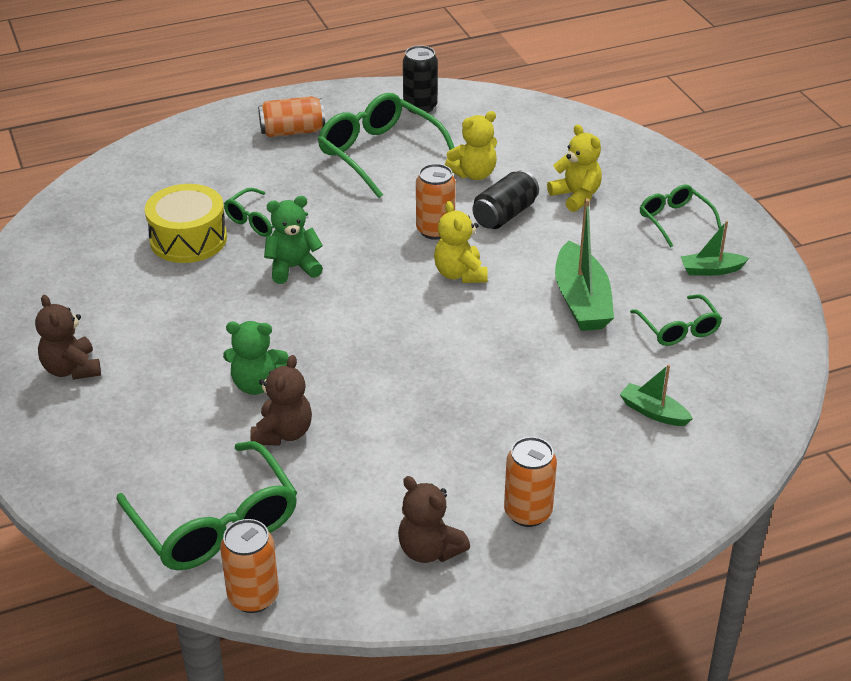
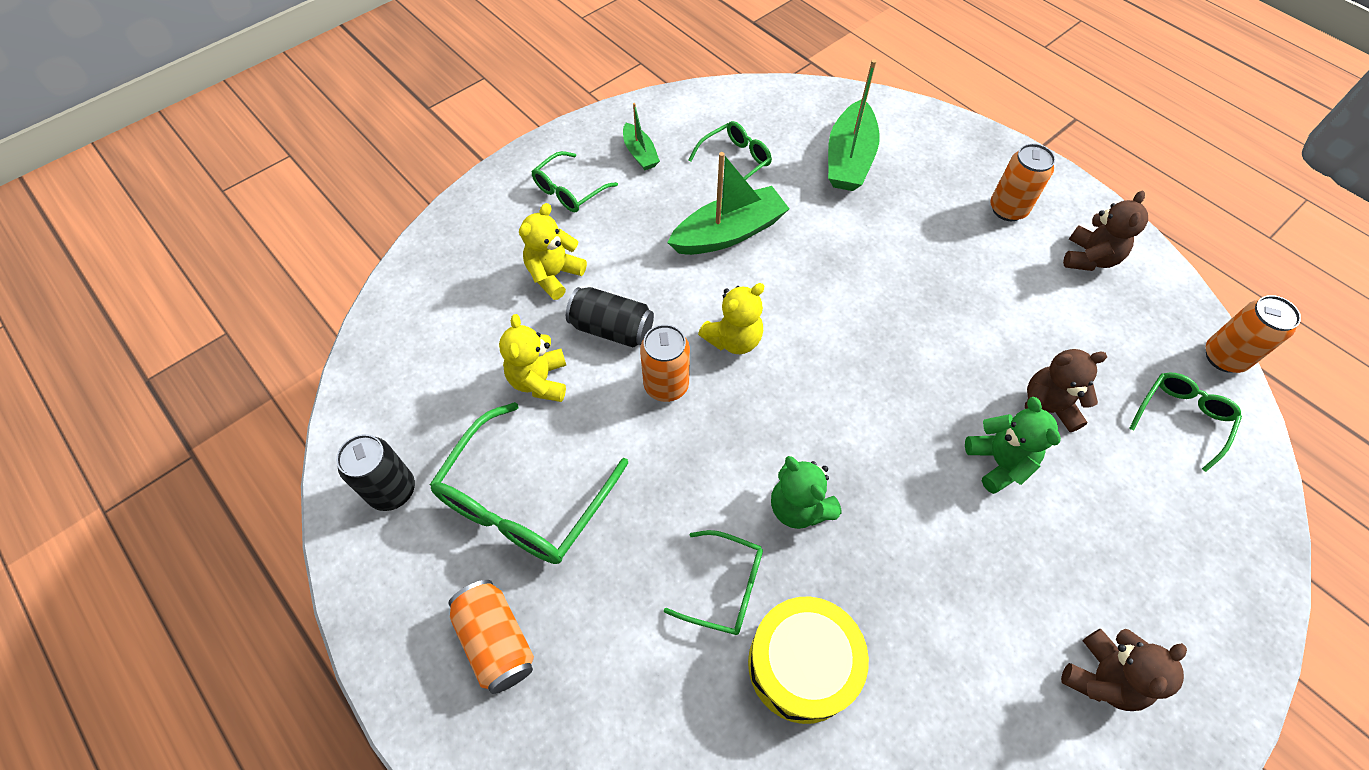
camera: 110 degrees left, 20 degrees up
green glasses [116,441,297,570] -> green glasses [1129,372,1242,472], size x0.56
yellow teddy bear [445,111,497,180] -> yellow teddy bear turned 135 degrees counterclockwise [499,314,566,402]
green boat [619,364,693,426] -> green boat [828,59,880,191], size x1.84

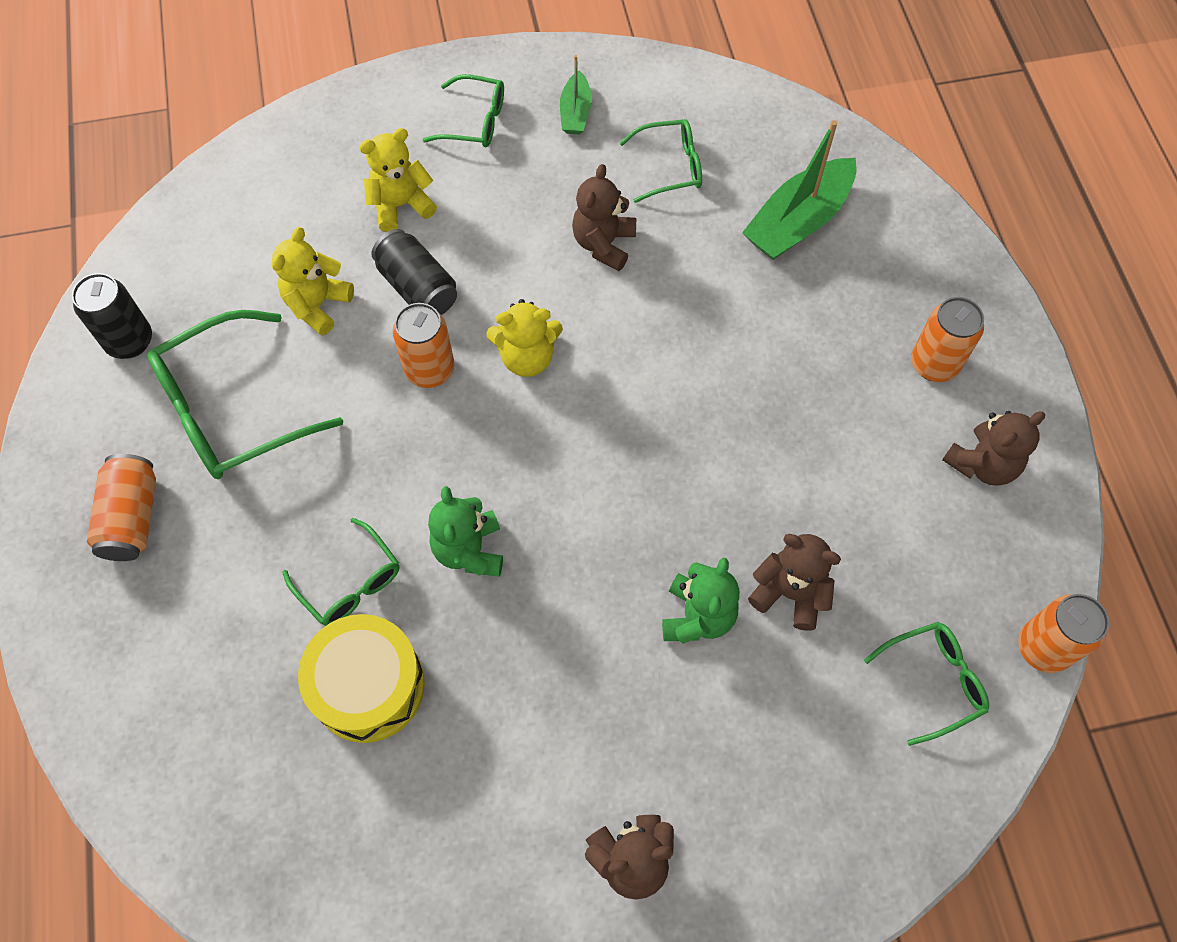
camera: 30 degrees right, 5 degrees up
green glasses [531,151,618,212] -> green glasses turned 150 degrees counterclockwise [423,74,504,148]
green boat [667,152,790,255] -> brown teddy bear [572,164,636,271]

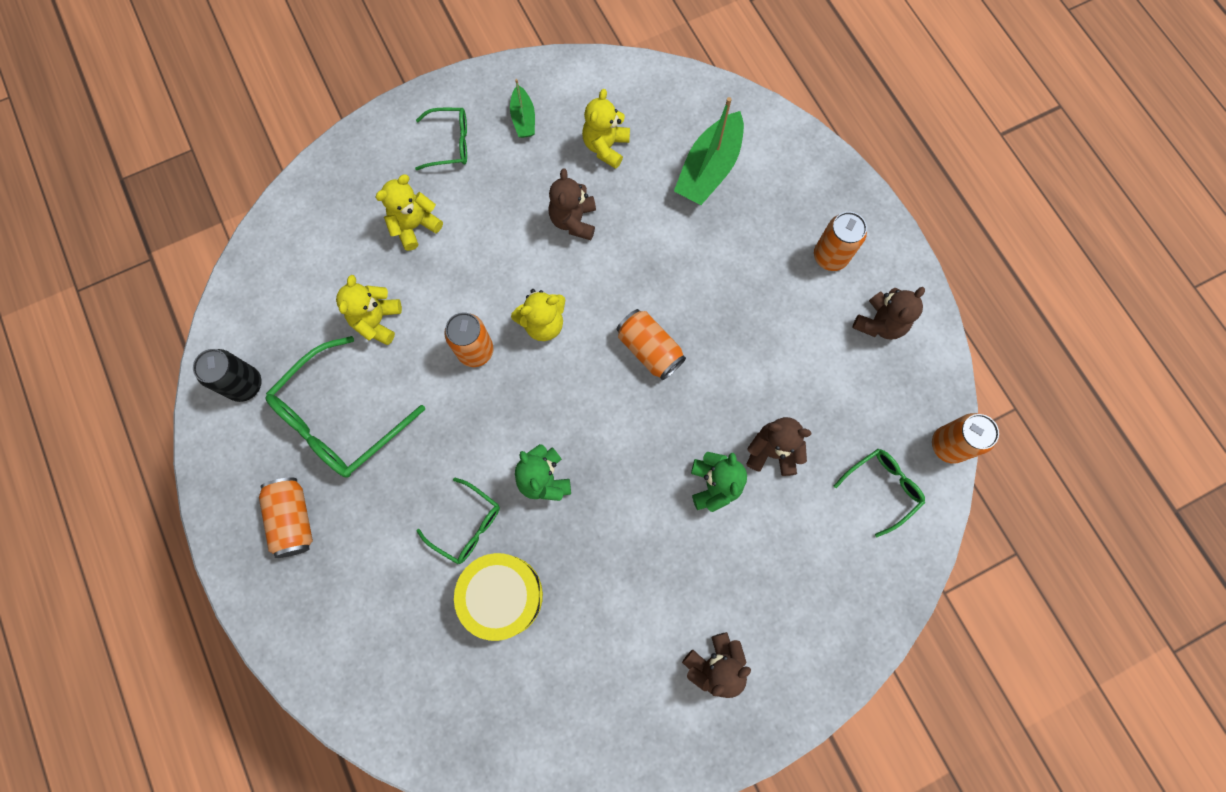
camera: 15 degrees left, 10 degrees up
black can [372,229,457,315] -> none
green glasses [620,119,702,203] -> yellow teddy bear [582,89,630,169]
none -> orange can [617,309,686,380]

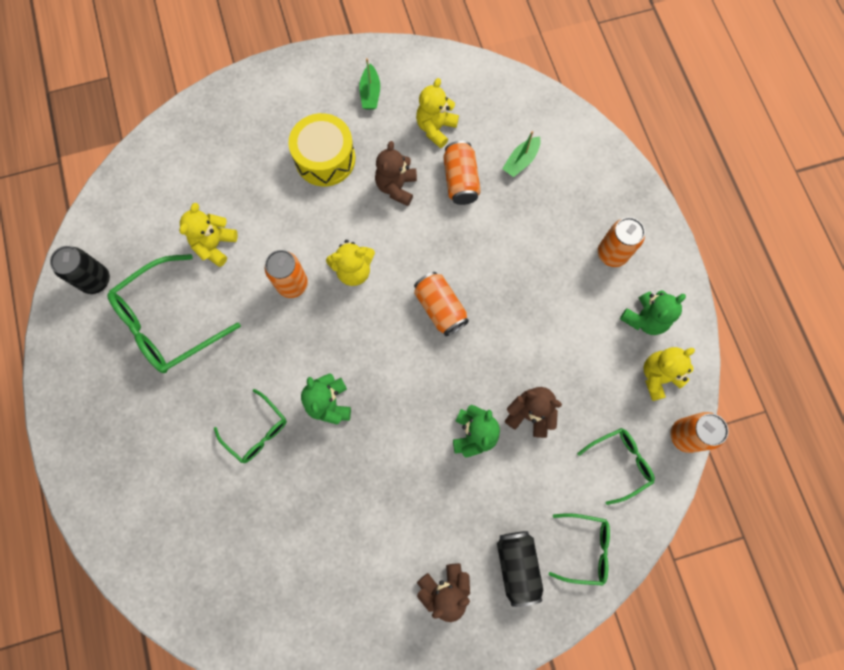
camera: 10 degrees right, 0 degrees up
orange can [259,477,313,558] -> orange can moved to [443,141,481,205]
yellow teddy bear [375,175,443,251] -> yellow teddy bear moved to [643,347,695,401]
green glasses [415,108,467,170] -> green glasses moved to [549,513,610,586]
yellow drum [454,553,543,641] -> yellow drum moved to [288,113,355,186]
green boat [674,97,744,205] -> green boat [502,131,541,177], size x0.54
brown teddy bear [852,287,925,340] -> green teddy bear [620,290,686,335]
none -> black can [497,531,543,607]

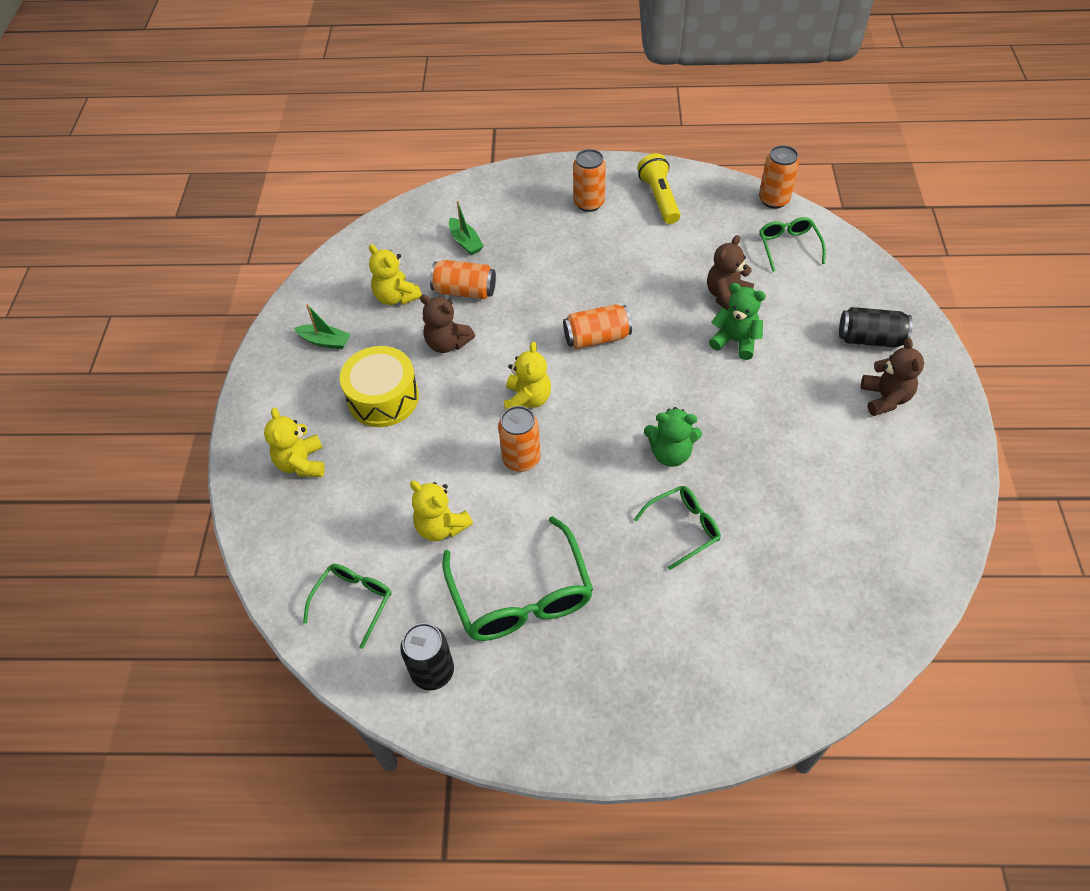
camera: 70 degrees left, 20 degrees down
green glasses [549,513,610,586] -> green glasses moved to [303,564,391,649]
green teddy bear [620,290,686,335] -> yellow flashlight [637,153,680,224]
yellow teddy bear [643,347,695,401] -> yellow teddy bear moved to [264,407,325,477]

